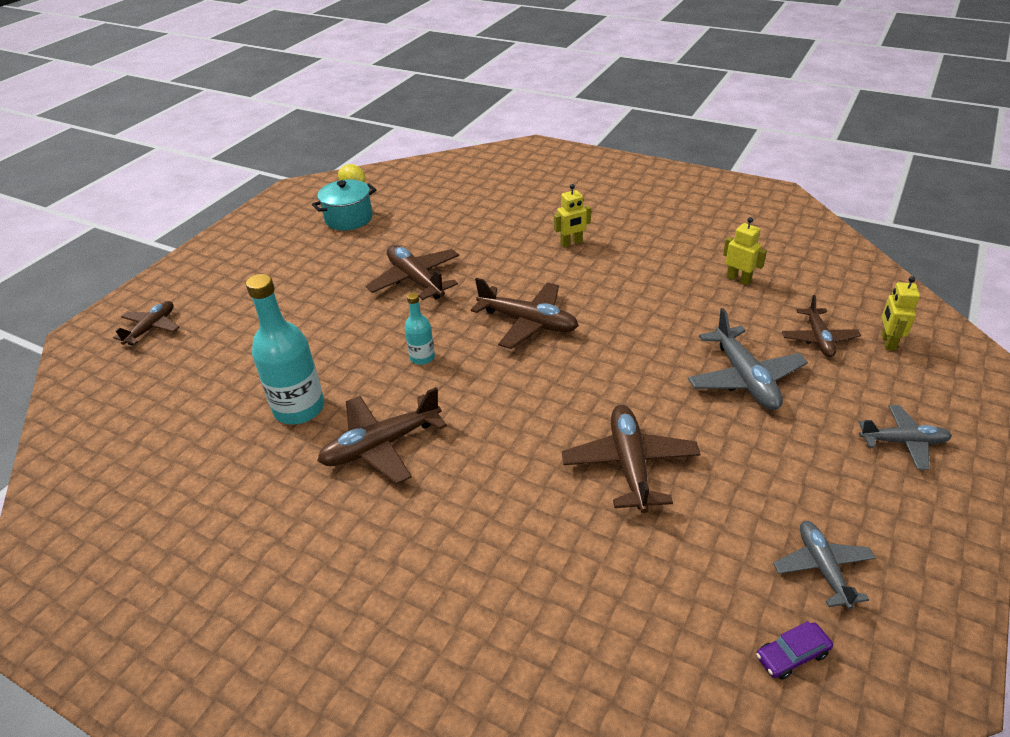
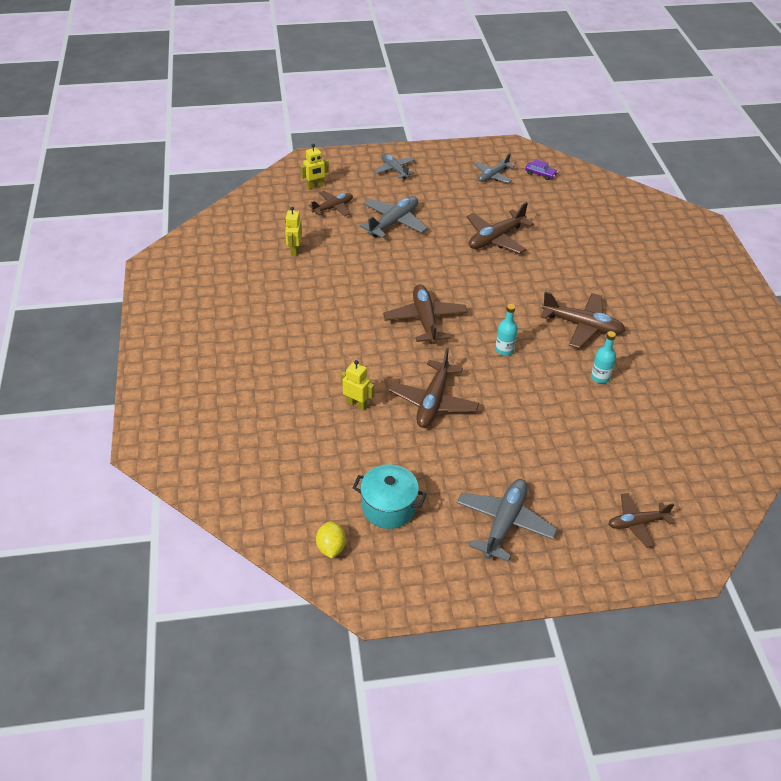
camera: 130 degrees left, 5 degrees up
turquoise bottle [246,274,325,424] -> turquoise bottle [591,331,616,383], size x0.53
yellow robot [554,184,591,247] -> yellow robot moved to [341,360,374,411]
none -> grey plane [457,479,557,562]

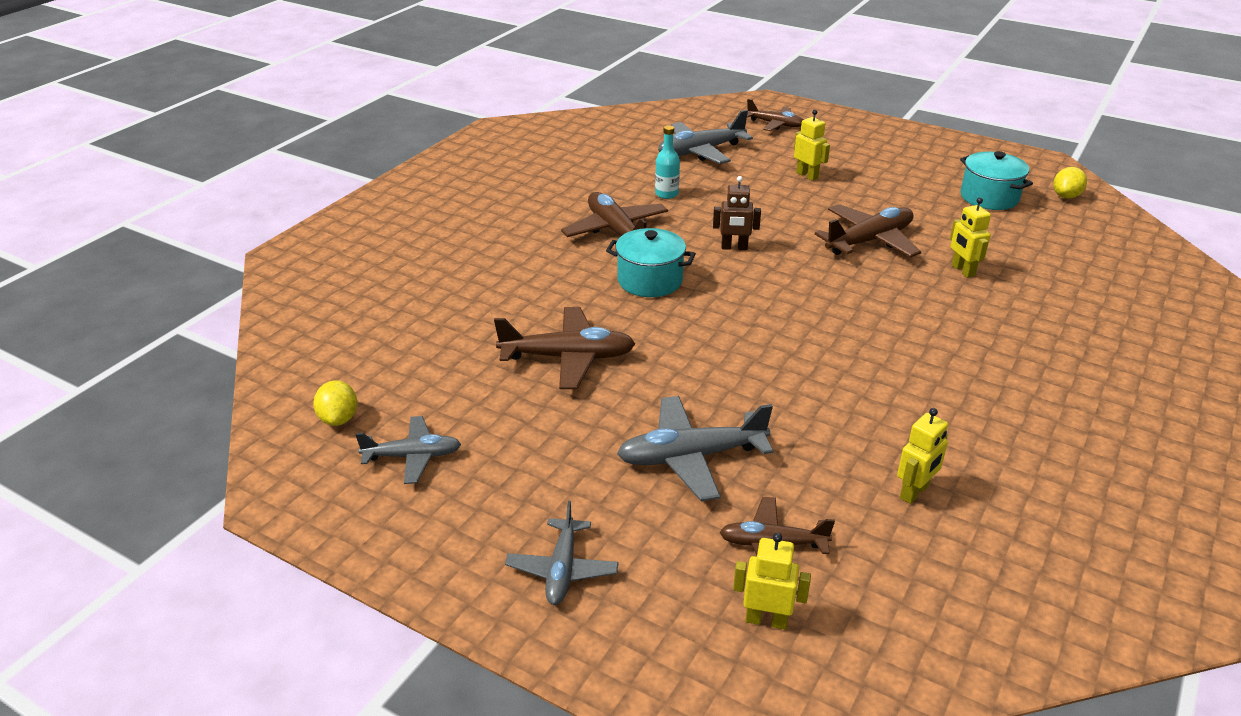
camera: 140 degrees left, 10 degrees down
brown plane [383,284,468,344] -> none
grey plane [457,479,557,562] -> grey plane moved to [658,110,753,164]
turquoise bottle [495,304,518,356] -> brown robot [713,176,761,250]
purple car [525,159,558,180] -> yellow lemon [313,380,357,426]
none -> turquoise pot [606,228,696,297]
none -> yellow robot [794,110,830,181]

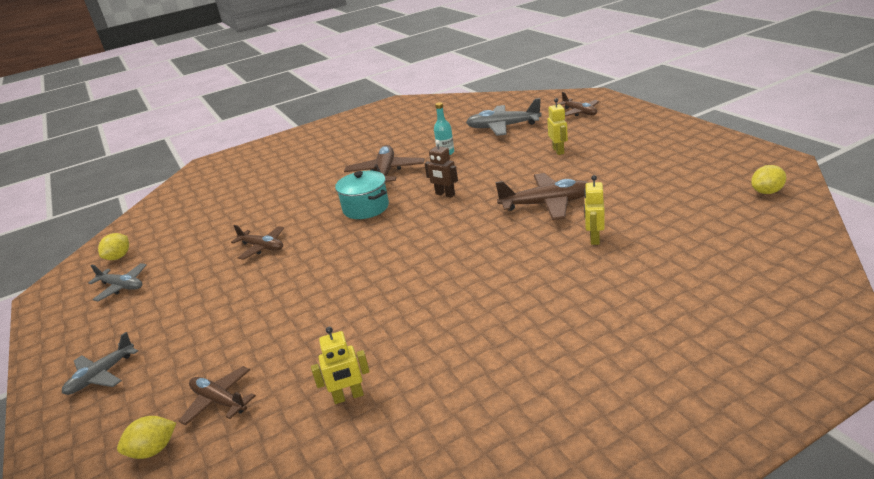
camera: 35 degrees right, 5 degrees down
brown plane [494,307,635,389] -> brown plane [231,225,284,260], size x0.64
grey plane [617,396,773,501] -> none
yellow robot [733,533,811,629] -> yellow lemon [117,416,176,459]
turquoise pot [960,151,1033,210] -> none

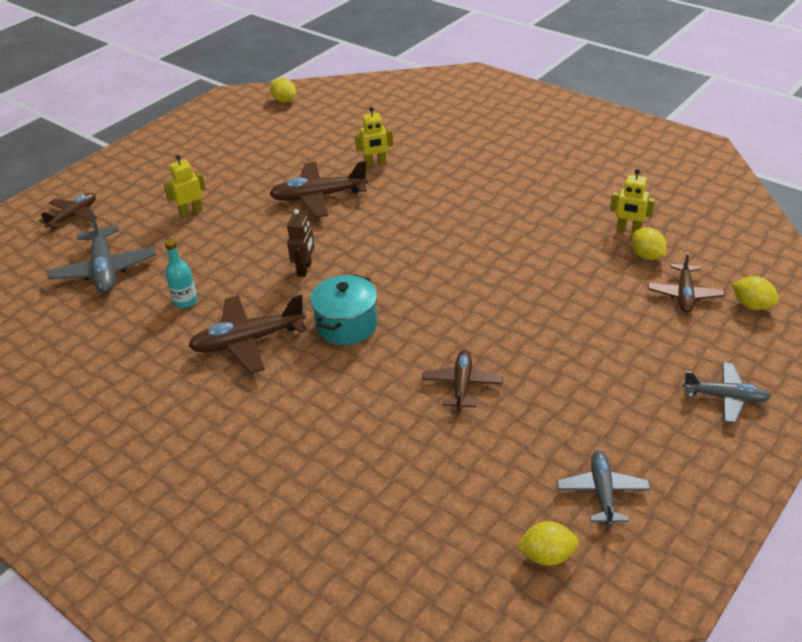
camera: 115 degrees left, 10 degrees up
yellow robot [311,327,370,404] -> yellow robot turned 150 degrees clockwise [610,169,655,232]
brown plane [495,173,589,220] -> brown plane turned 75 degrees counterclockwise [270,161,368,218]
none -> yellow lemon [632,228,667,260]

